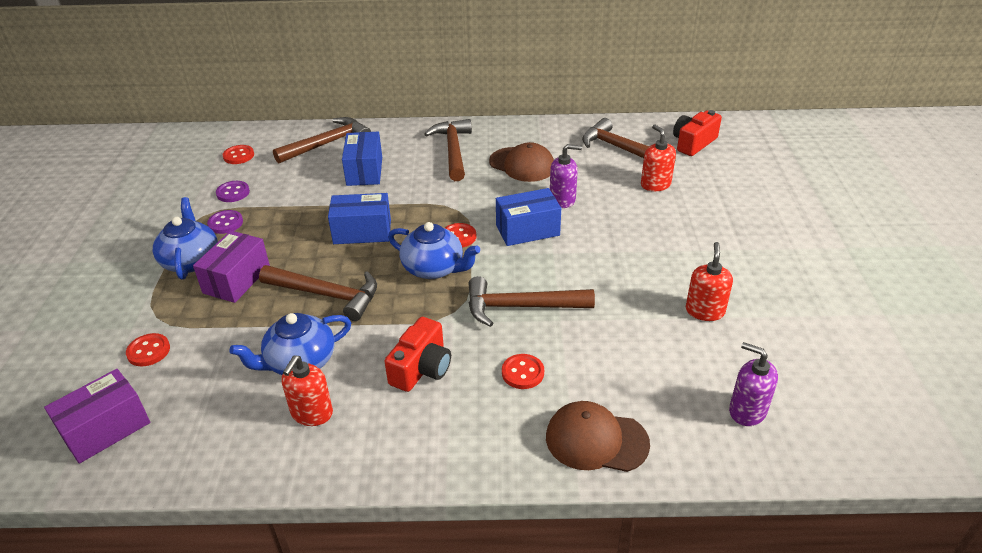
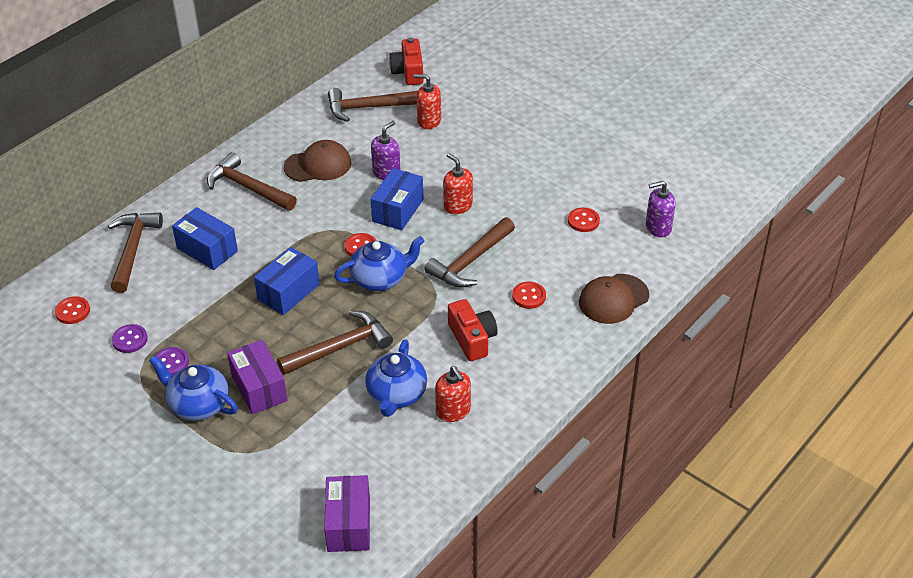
camera: 50 degrees left, 5 degrees up
red button [126,333,170,366] -> red button moved to [568,207,600,232]
red soap dispenser [686,242,733,321] -> red soap dispenser moved to [443,153,473,214]

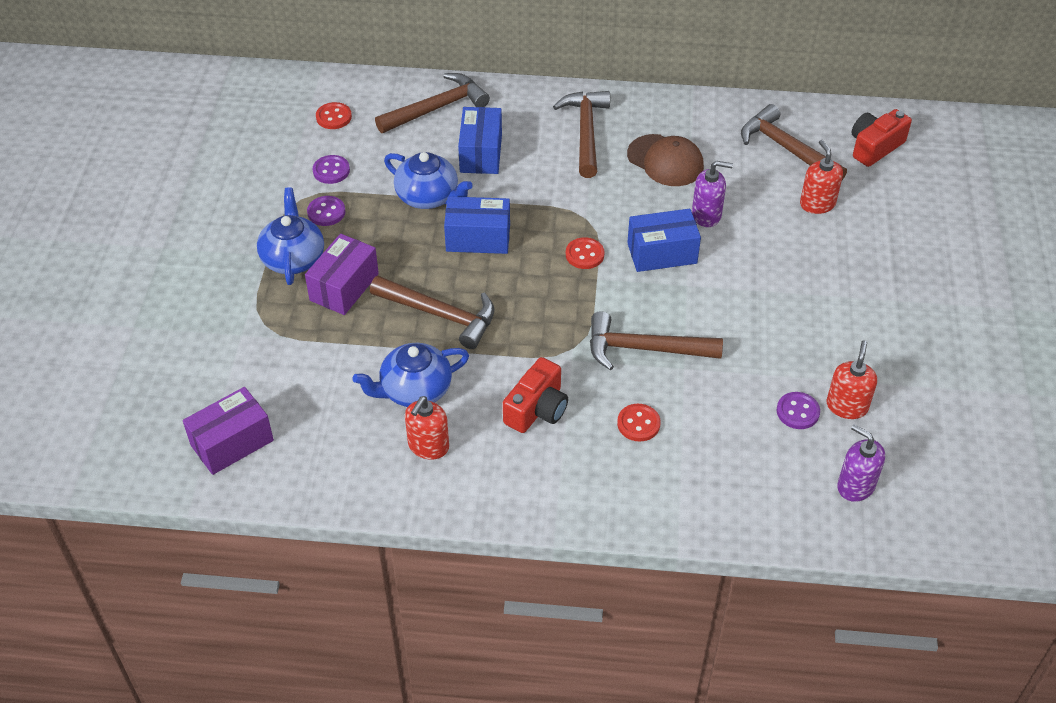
camera: 55 degrees right, 5 degrees up
blue teapot [334,236,424,291] -> blue teapot moved to [384,152,473,209]
red soap dispenser [443,153,473,214] -> red soap dispenser moved to [827,341,877,419]
red button [568,207,600,232] -> purple button [776,392,820,429]
brown cap [579,274,649,324] -> none

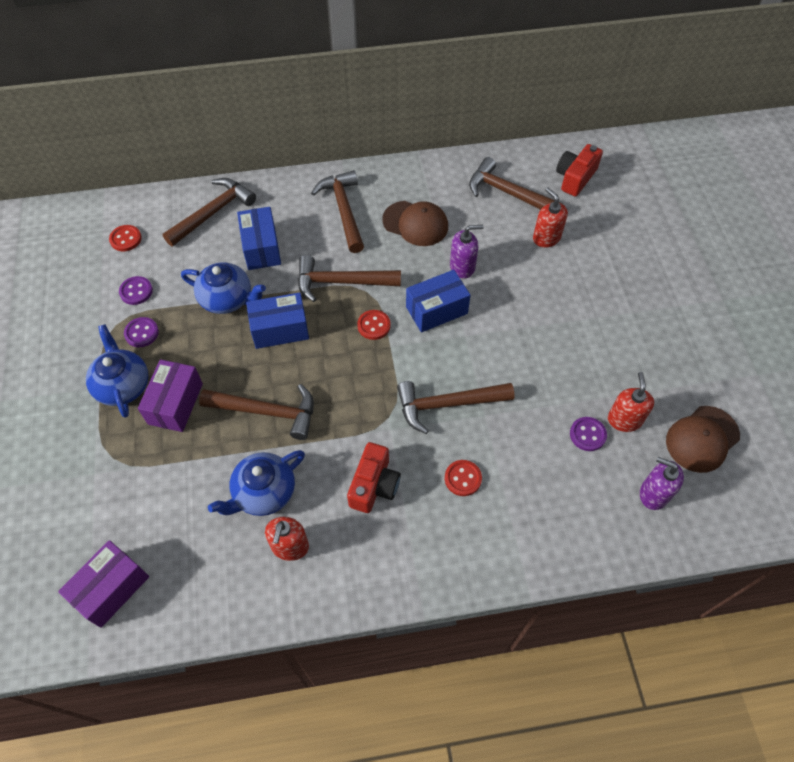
camera: 15 degrees left, 10 degrees up
none -> brown hammer [298,255,401,302]
none -> brown cap [666,406,740,473]

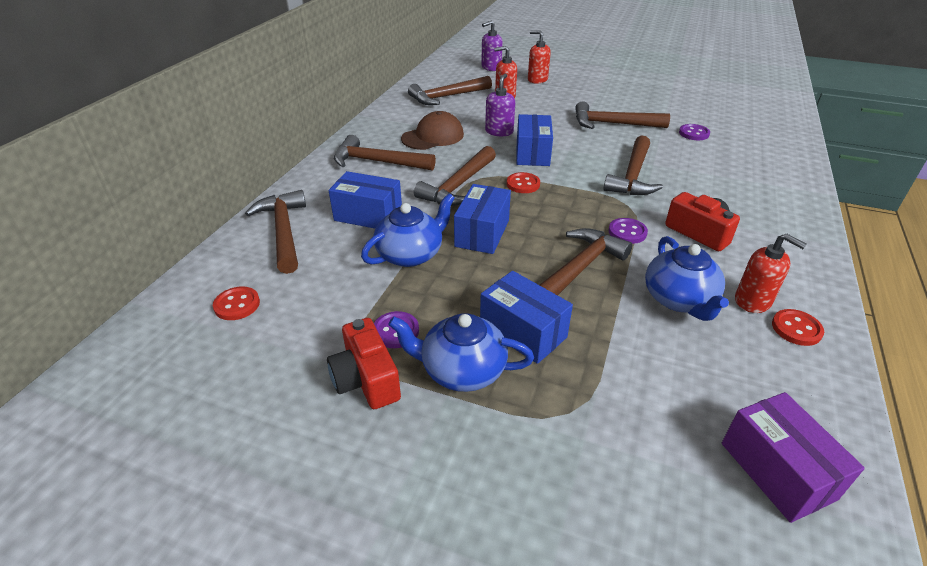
camera: 60 degrees left, 20 degrees down
purple button [119,276,153,305] -> purple button moved to [609,218,648,244]
purple box [138,360,203,432] -> blue box [480,271,573,364]
red button [445,460,482,496] -> red button moved to [772,309,824,346]
red camera [556,144,603,197] -> red camera moved to [327,318,401,409]
red soap dispenser [608,372,654,432] -> red soap dispenser moved to [528,30,551,84]
purple soap dispenser [640,457,684,510] -> purple soap dispenser moved to [481,20,503,71]
brown cap [666,406,740,473] -> none
none -> brown hammer [575,101,670,129]

